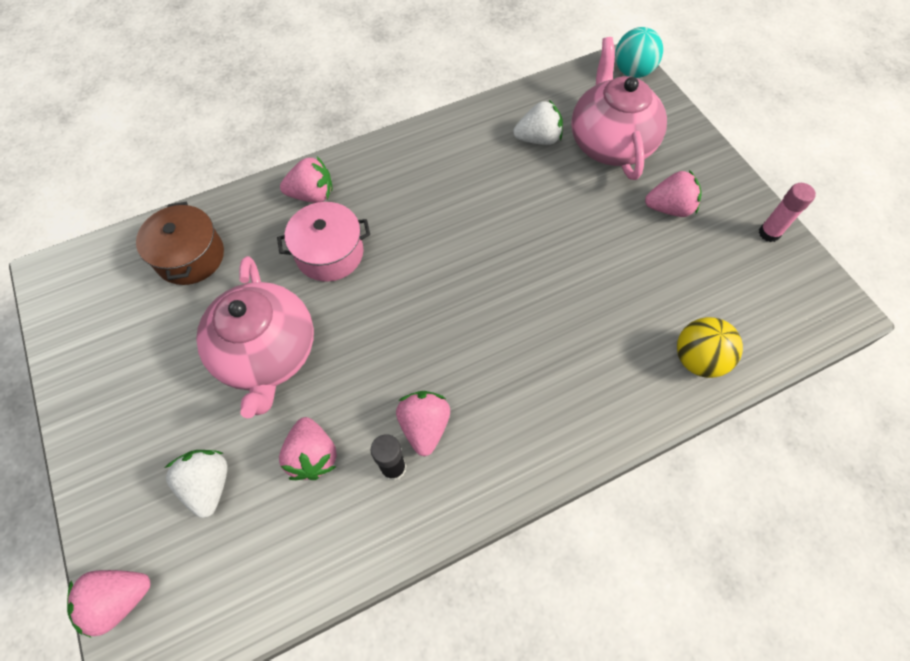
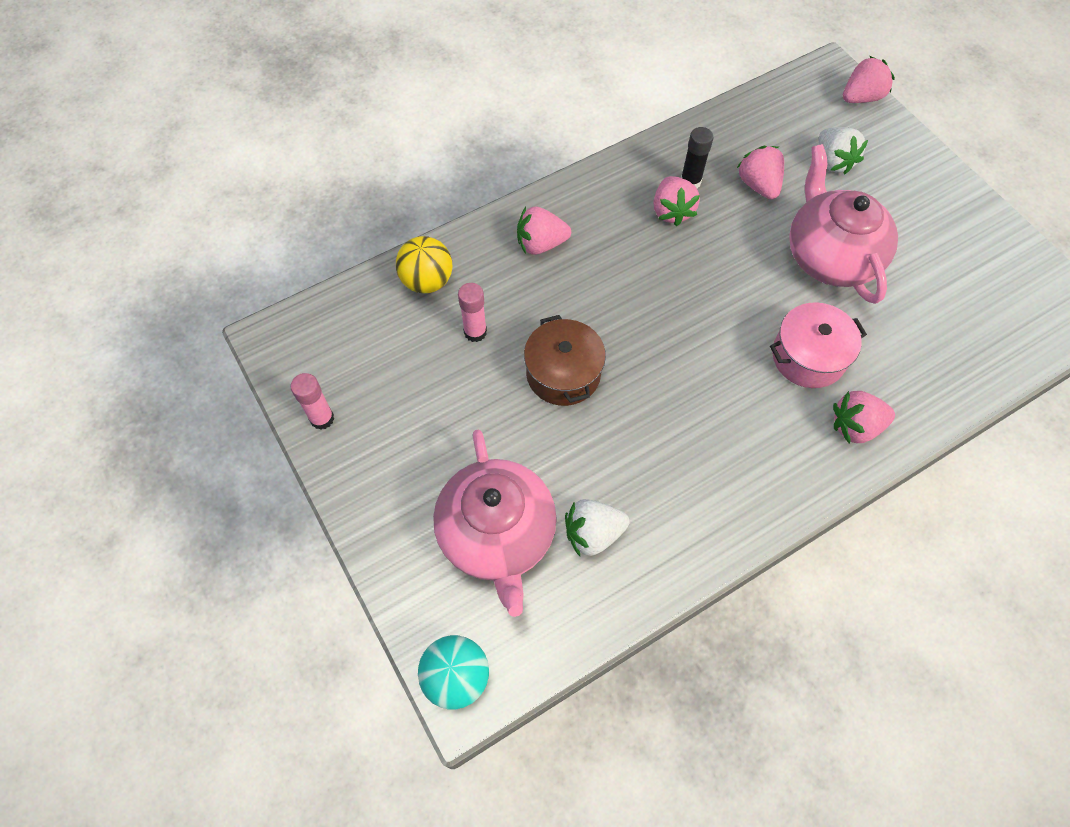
camera: 175 degrees right, 0 degrees up
brown pot [136,202,224,285] -> brown pot moved to [524,315,606,406]
pink strawberry [645,170,702,217] -> pink strawberry moved to [517,206,571,255]
none -> pink glue stick [458,283,487,342]

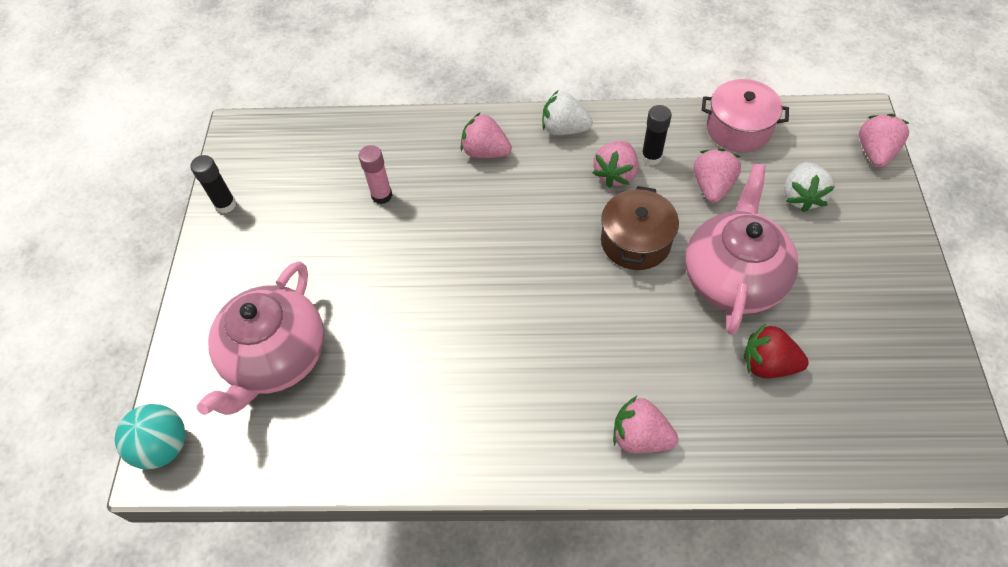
camera: 35 degrees right, 5 degrees down
pink glue stick [291,373,334,430] -> black glue stick [191,155,236,213]
yellow ball [396,236,452,293] -> none
brown pot [524,315,606,406] -> brown pot moved to [601,186,679,270]
white strawberry [565,499,629,556] -> white strawberry moved to [542,90,593,135]
pink pot [770,302,867,388] -> pink pot moved to [702,79,789,152]
pink strawberry [843,56,895,103] -> pink strawberry turned 75 degrees counterclockwise [859,114,909,167]
none -> red strawberry [744,324,809,378]

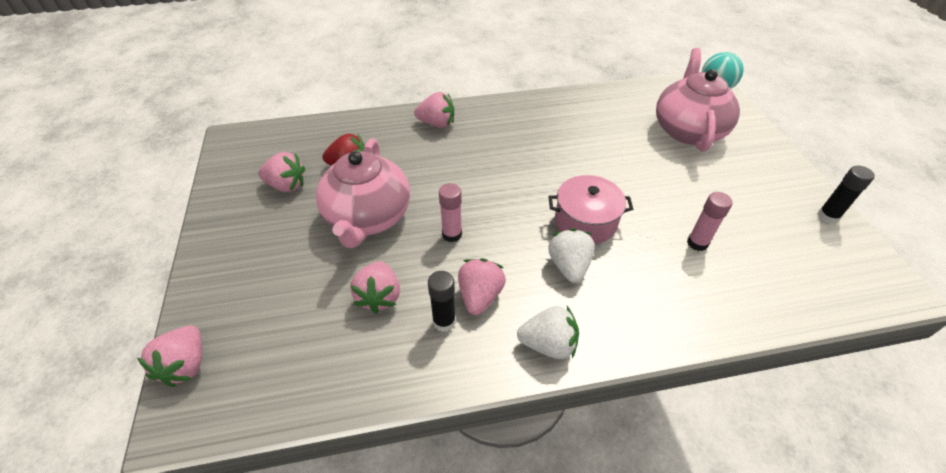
camera: 165 degrees right, 10 degrees down
pink strawberry [461,113,512,158] -> pink strawberry moved to [258,152,305,192]
brown pot [601,186,679,270] -> pink glue stick [439,183,462,242]
pink pot [702,79,789,152] -> pink pot moved to [548,175,633,244]
white strawberry [784,162,834,212] -> white strawberry moved to [548,228,595,283]

